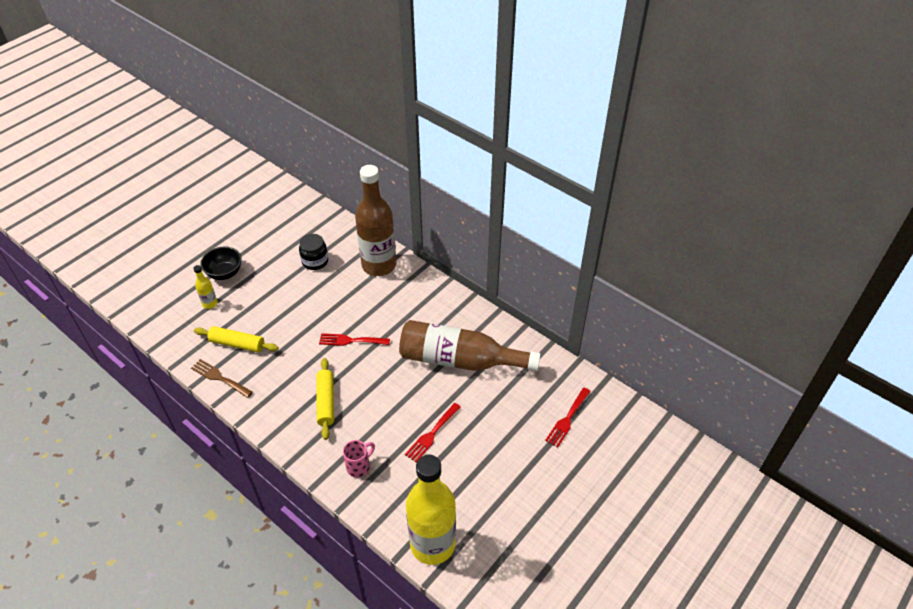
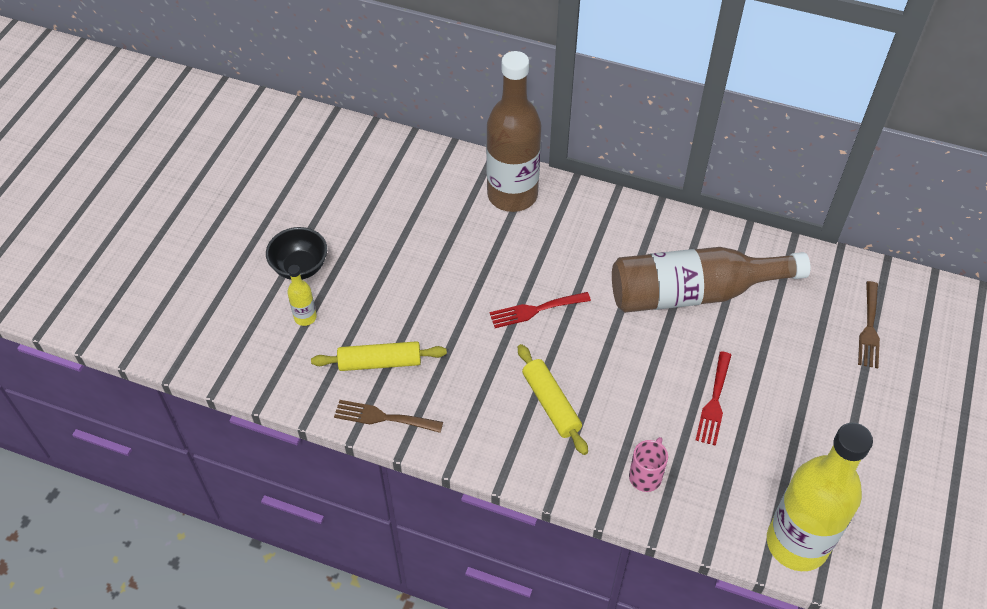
camera: 20 degrees left, 5 degrees up
black jar [299,234,328,270] -> none
red fork [545,388,591,448] -> brown fork [858,281,880,368]

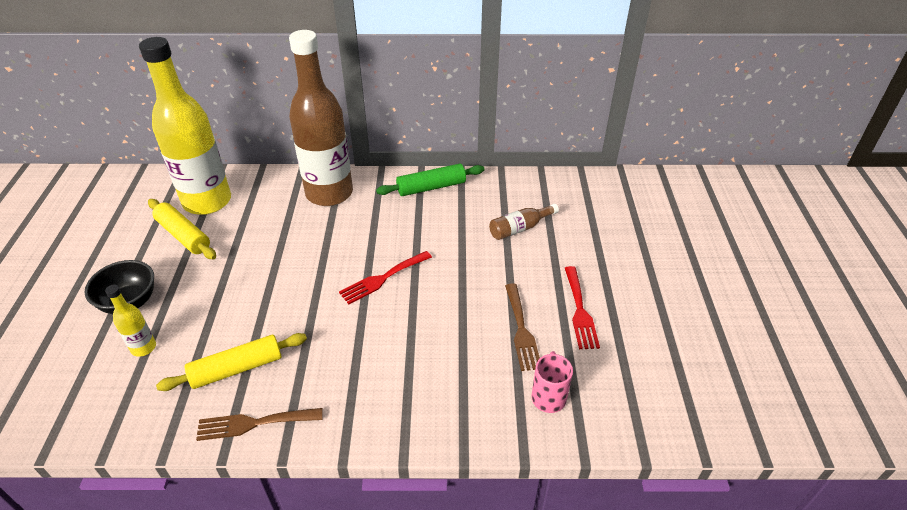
camera: 20 degrees left, 10 degrees down
yellow rolling pin [518,344,588,455] -> yellow rolling pin moved to [148,199,216,259]
brown bottle [612,247,810,313] -> brown bottle [489,204,559,240], size x0.41
yellow bottle [767,423,873,571] -> yellow bottle moved to [139,37,231,215]
brown fork [858,281,880,368] -> brown fork moved to [505,283,540,371]
none -> green rolling pin [376,164,484,196]

